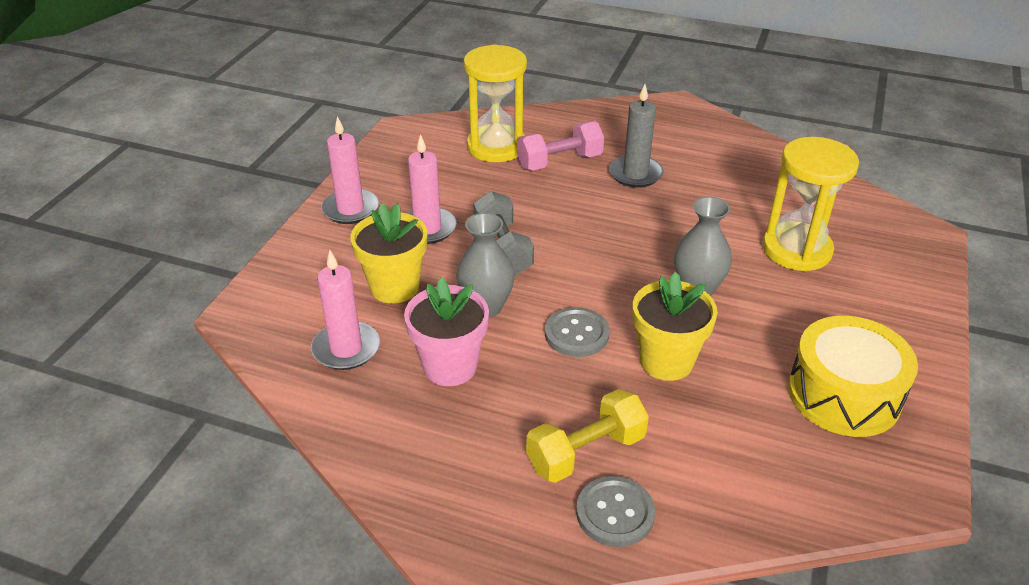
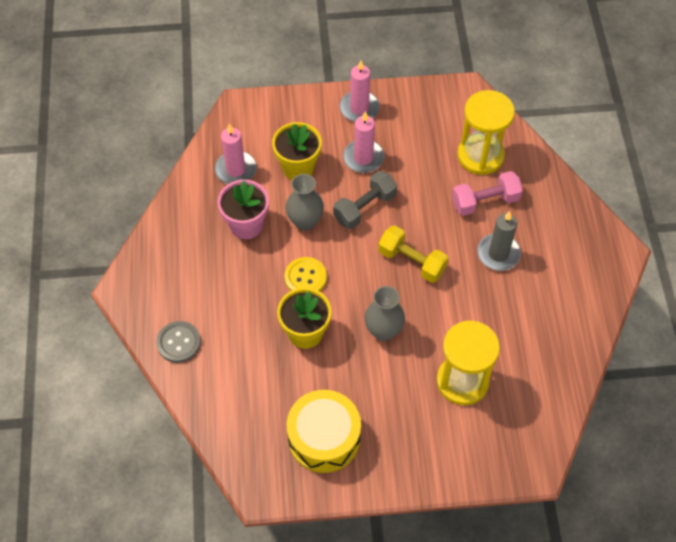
camera: 65 degrees right, 20 degrees up
pink dumbbell [517,121,604,171] -> pink dumbbell turned 60 degrees counterclockwise [452,171,523,216]
yellow dumbbell [526,389,649,483] -> yellow dumbbell moved to [378,226,449,283]
grey button [545,307,609,357] -> yellow button [284,257,327,292]

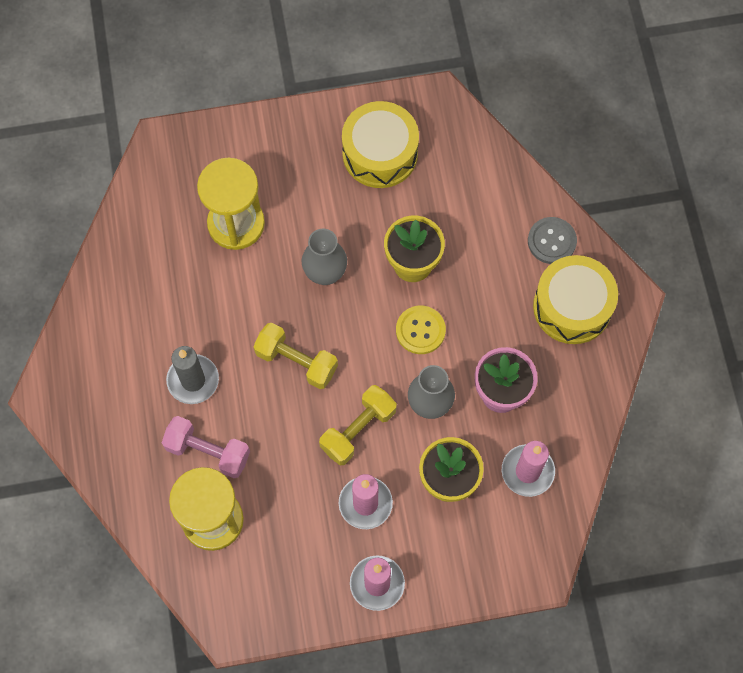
camera: 175 degrees right, 10 degrees up
grey dumbbell [333,171,397,229] -> yellow dumbbell [319,385,397,466]
pink dumbbell [452,171,523,216] -> pink dumbbell turned 45 degrees clockwise [162,416,250,478]
none -> yellow drum [533,255,618,344]

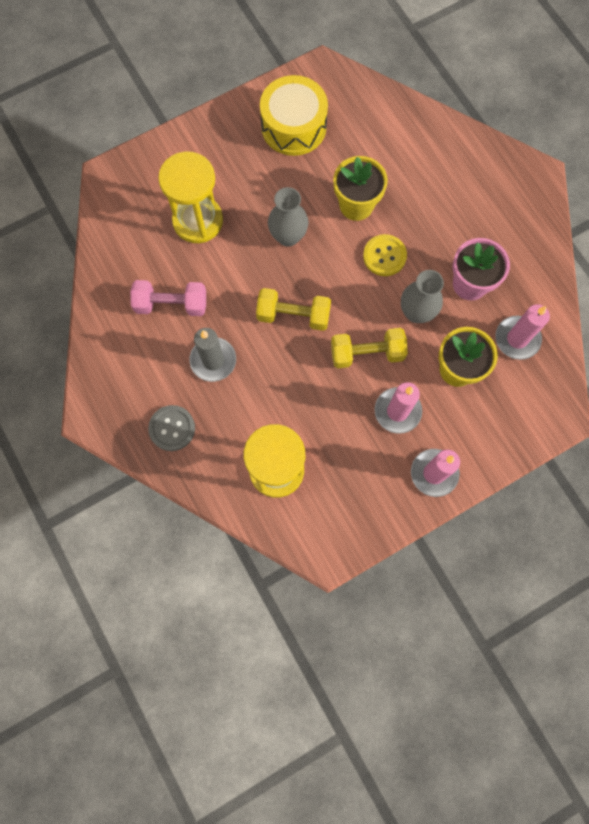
camera: 20 degrees left, 5 degrees up
pink dumbbell [162,416,250,478] -> pink dumbbell moved to [130,280,206,316]
yellow dumbbell [319,385,397,466] -> yellow dumbbell turned 60 degrees clockwise [331,328,408,368]
grey button [528,217,577,264] -> grey button moved to [148,405,195,451]
yellow drum [533,255,618,344] -> none

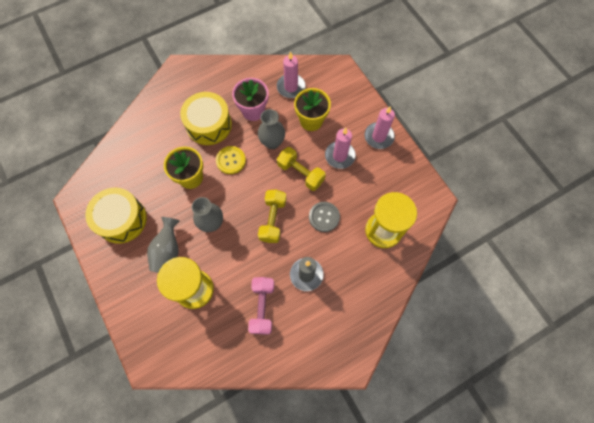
camera: 90 degrees left, 5 degrees down
grey button [148,405,195,451] -> grey button moved to [309,202,340,232]
yellow dumbbell [331,328,408,368] -> yellow dumbbell turned 45 degrees counterclockwise [277,147,326,191]
none -> grey vase [147,217,179,273]
none -> yellow drum [180,92,232,145]

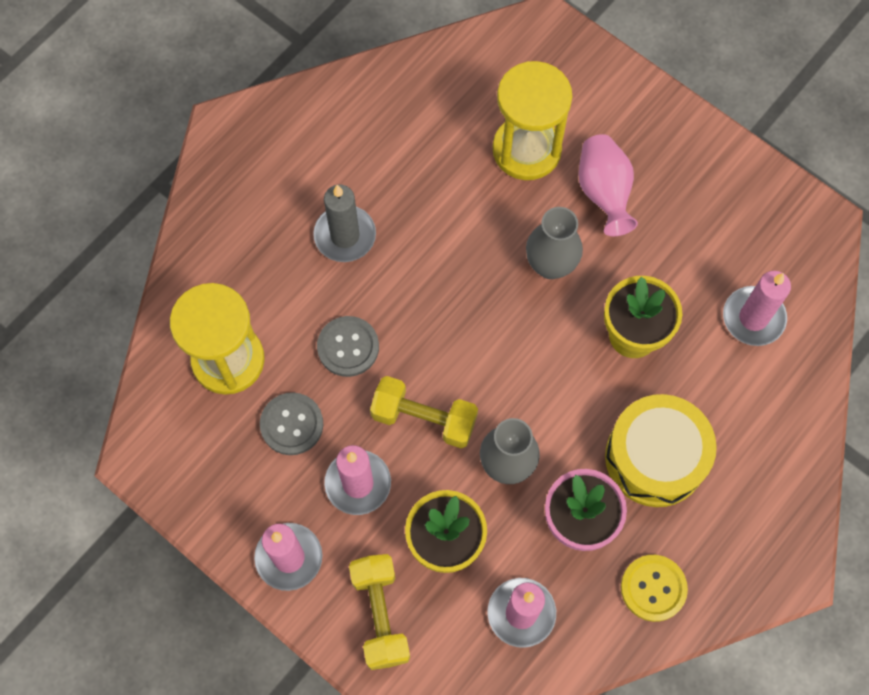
camera: 160 degrees right, 0 degrees up
yellow drum [85,188,147,244] -> none
grey vase [147,217,179,273] -> pink vase [578,134,638,236]
yellow button [216,146,246,174] -> yellow button moved to [621,555,688,622]
pink dumbbell [248,277,274,334] -> none
yellow dumbbell [258,190,286,243] -> yellow dumbbell moved to [349,554,410,670]
none -> grey button [260,393,323,455]
none -> pink candle [723,271,791,346]

